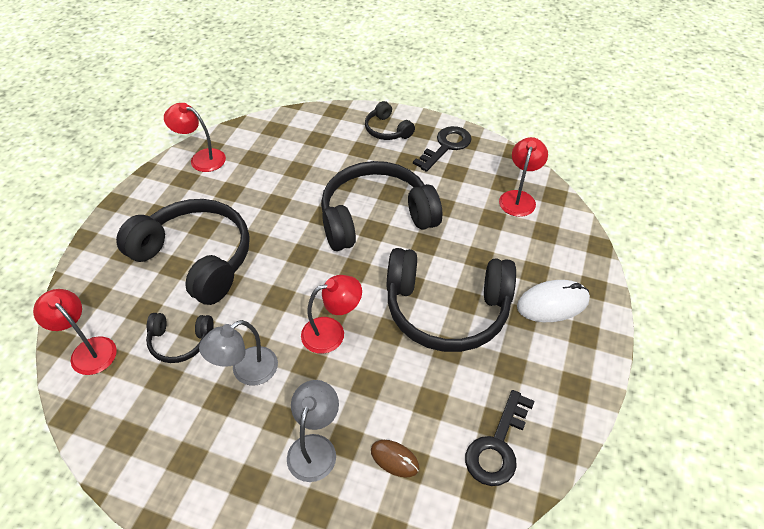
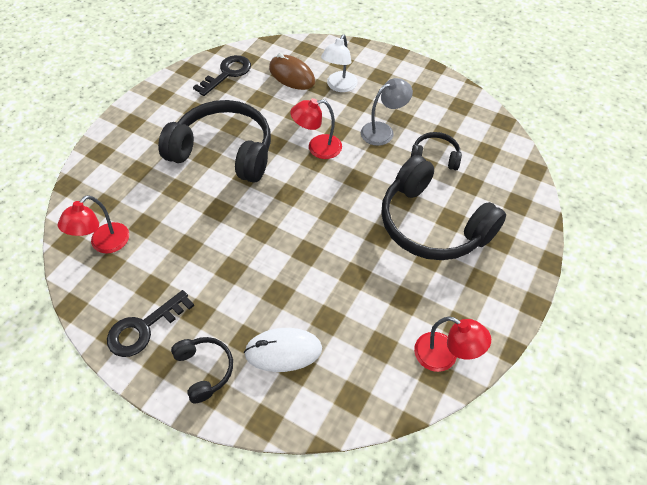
camera: 170 degrees left, 5 degrees up
red lamp [33,289,117,375] -> none
grey lamp [287,380,339,482] -> white lamp [321,35,358,92]
black headphones [321,161,442,251] -> none
brown mouse [371,440,419,477] -> brown mouse [269,53,315,90], size x1.69
white mouse [517,280,590,322] -> white mouse moved to [244,328,322,372]

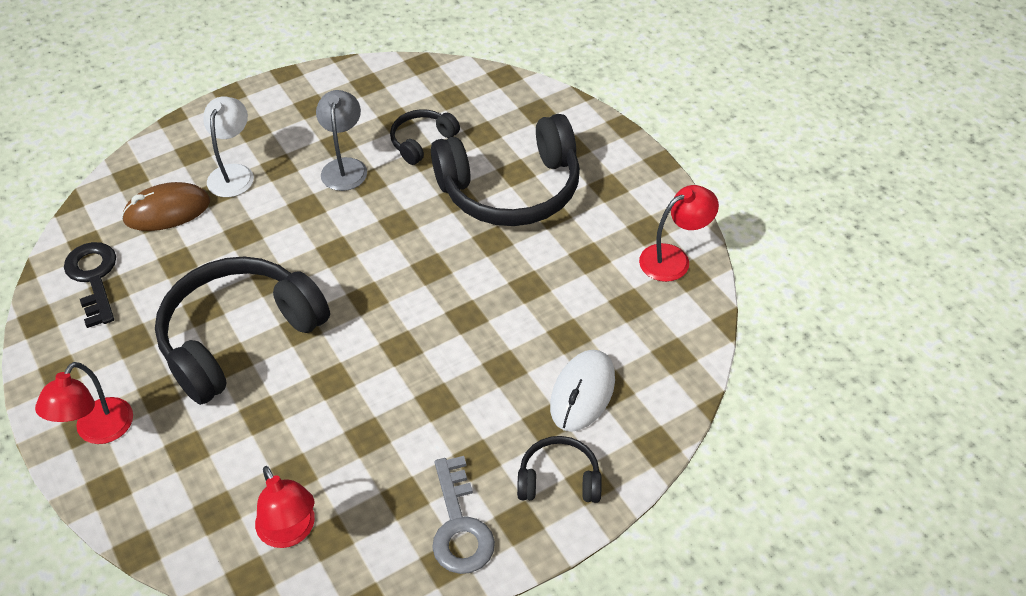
camera: 60 degrees left, 5 degrees down
black key [107,290,194,357] -> grey key [432,456,495,574]
red lamp [290,98,342,159] -> red lamp moved to [35,362,133,444]
white lamp [321,35,358,92] -> white lamp turned 135 degrees counterclockwise [203,97,254,197]

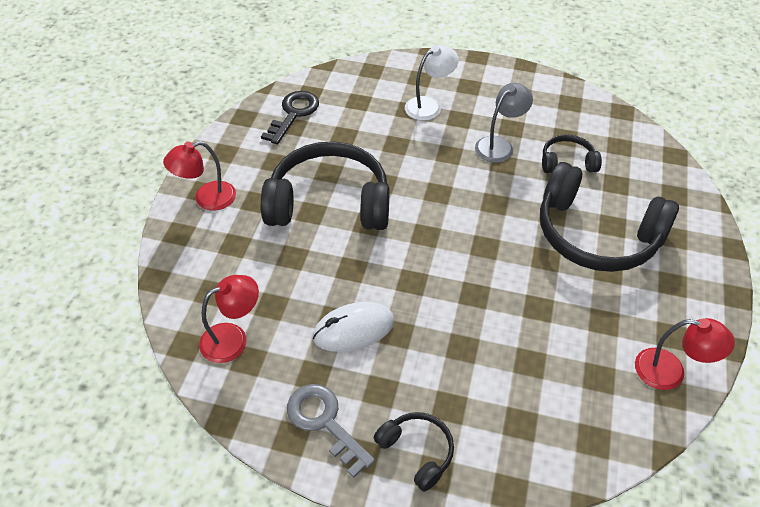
camera: 45 degrees right, 0 degrees up
brown mouse [121,182,210,231] -> none
red lamp [255,466,315,548] -> red lamp turned 135 degrees counterclockwise [199,275,259,363]
grey key [432,456,495,574] -> grey key turned 105 degrees clockwise [287,384,375,478]
white mouse [550,350,615,432] -> white mouse moved to [313,302,394,352]

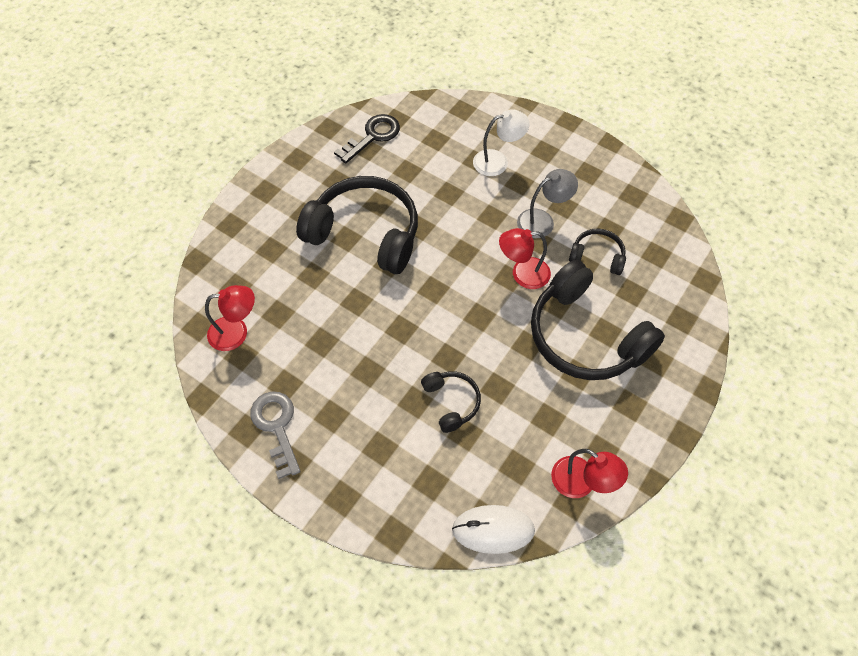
camera: 20 degrees right, 10 degrees up
red lamp [163,141,236,211] -> red lamp moved to [499,228,551,289]
white mouse [313,302,394,352] -> white mouse moved to [452,505,535,554]
black headphones [374,412,454,492] -> black headphones moved to [421,371,481,433]

